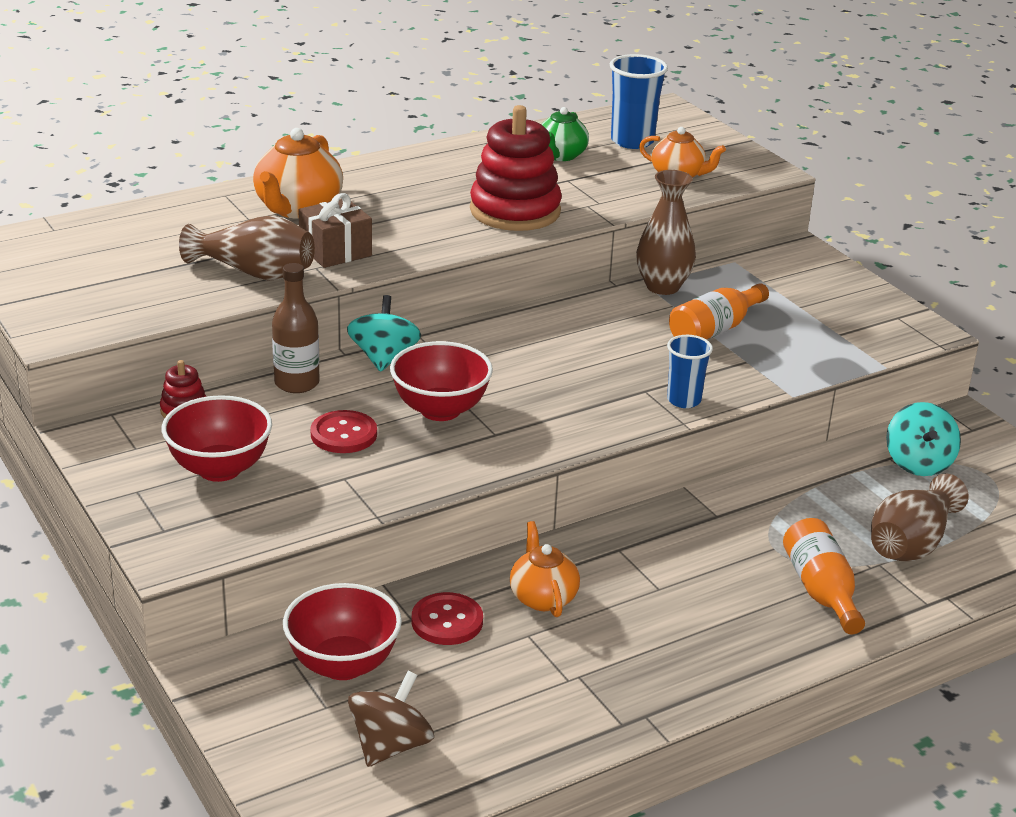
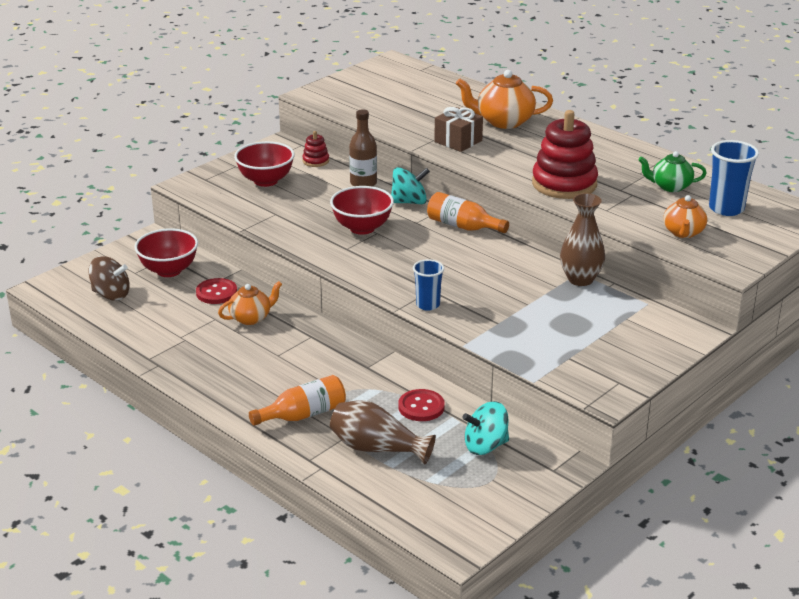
camera: 75 degrees right, 0 degrees up
brown vase [179,216,315,280] -> none
red button [310,410,377,453] -> red button moved to [398,389,445,421]
orange bottle [669,283,769,340] -> orange bottle moved to [427,192,509,233]

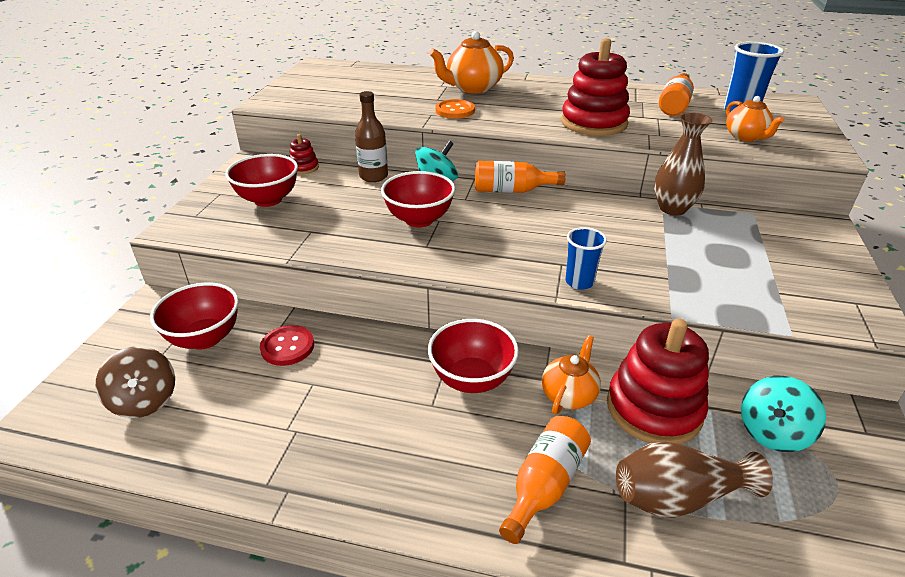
camera: 30 degrees left, 5 degrees up
brown spinning top [89,256,130,301] -> brown spinning top turned 75 degrees clockwise [96,346,175,418]
orange teapot [218,281,282,325] -> orange teapot moved to [542,335,601,415]
red button [398,389,445,421] -> red stacking toy [607,318,709,444]
brown gift [434,107,483,152] -> orange button [435,99,475,119]
green teapot [638,151,707,192] -> orange bottle [659,73,694,116]
none -> red bowl [428,319,519,393]

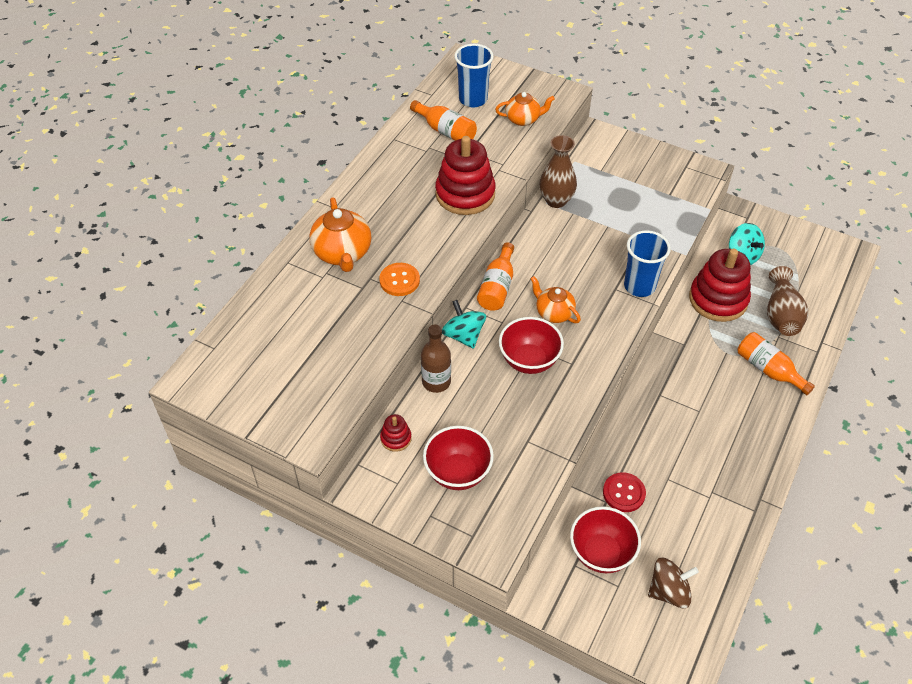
camera: 75 degrees left, 15 degrees up
red bowl [428,319,519,393] -> none
orange teapot [542,335,601,415] -> orange teapot moved to [530,276,581,323]
blue cup [565,227,607,290] -> blue cup [624,231,671,297], size x1.55

